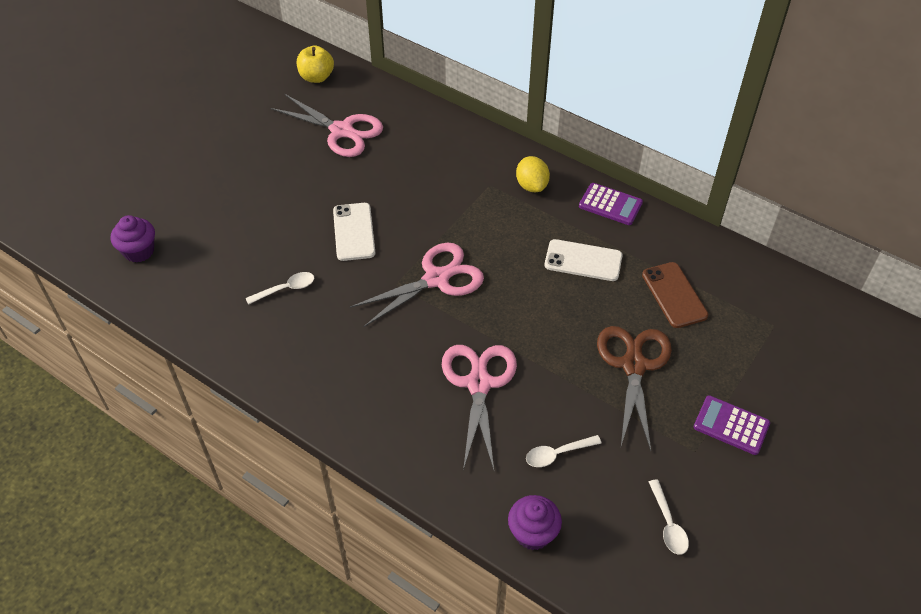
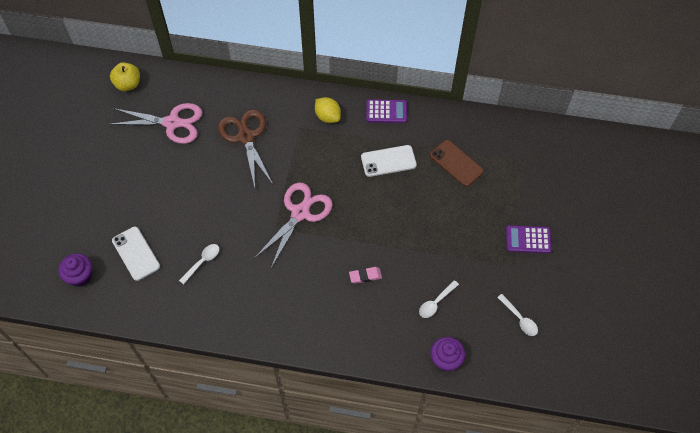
camera: 25 degrees left, 10 degrees up
white phone [333,203,376,261] -> white phone moved to [112,227,160,281]
pink scissors [442,345,517,470] -> pink eraser [349,267,382,284]
brown scissors [597,326,672,451] -> brown scissors moved to [218,109,273,187]

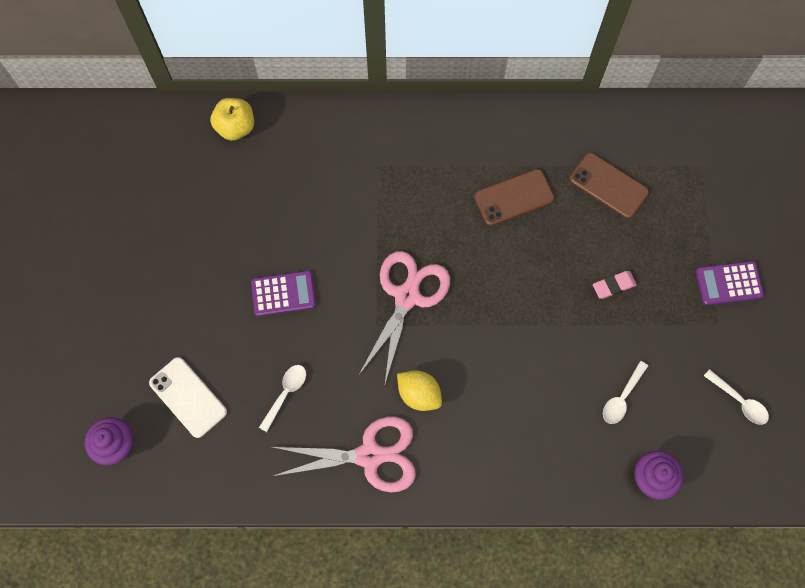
camera: 10 degrees left, 10 degrees up
pink scissors [109,103,203,144] -> pink scissors moved to [271,417,416,493]
yellow apple [110,62,140,91] -> yellow apple moved to [210,98,254,141]
brown scissors [218,109,273,187] -> none
yellow lemon [315,97,341,123] -> yellow lemon moved to [397,371,442,411]
pink eraser [349,267,382,284] -> pink eraser moved to [593,271,637,299]
white phone [361,145,417,177] -> brown phone [474,169,555,226]
purple calculator [366,99,407,123] -> purple calculator moved to [251,270,316,316]

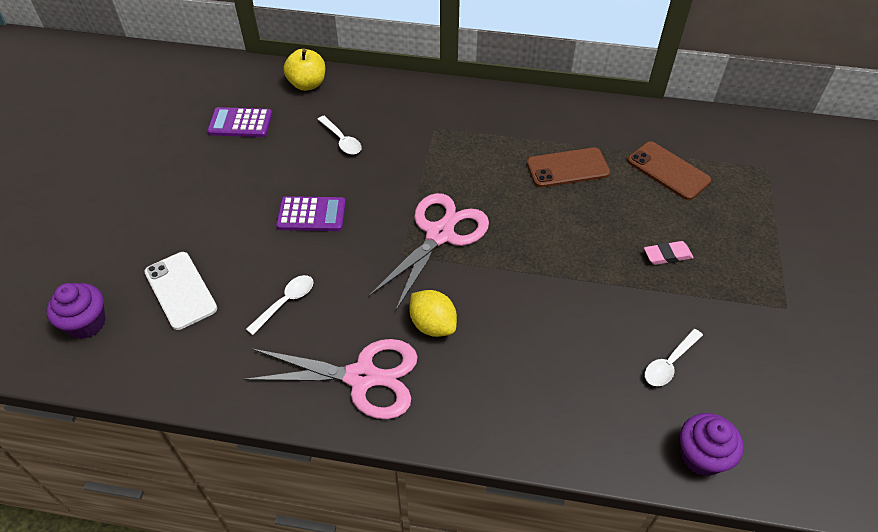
camera: 10 degrees right, 20 degrees down
purple calculator [695,261,764,305] -> purple calculator moved to [207,107,272,137]
white spoon [704,369,769,425] -> white spoon moved to [317,116,362,154]

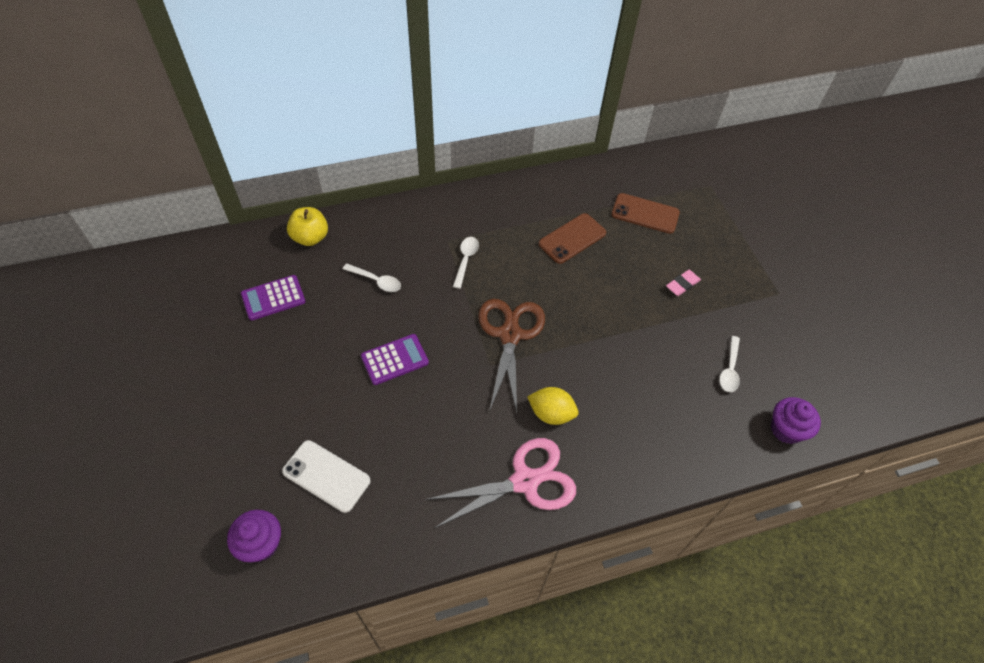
camera: 30 degrees left, 5 degrees up
white spoon [246,275,314,335] -> white spoon moved to [453,237,479,289]
pink scissors [369,193,489,310] -> brown scissors [478,299,545,413]

